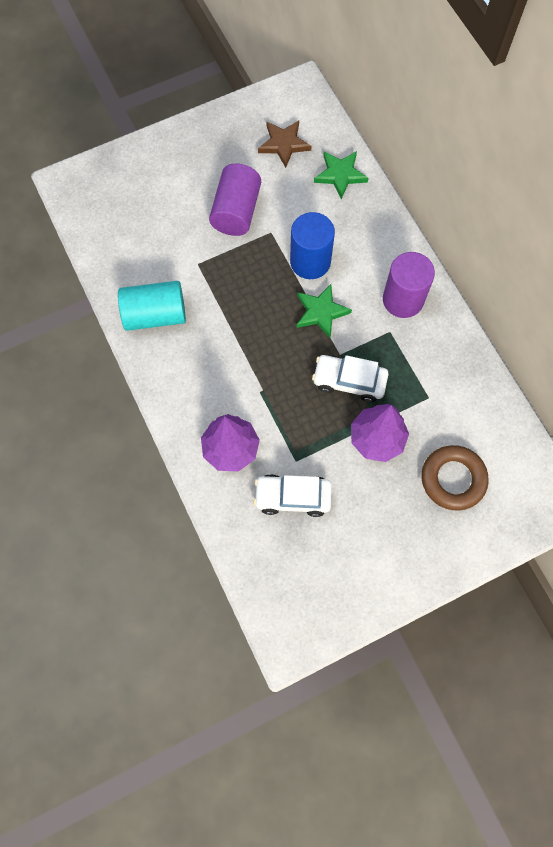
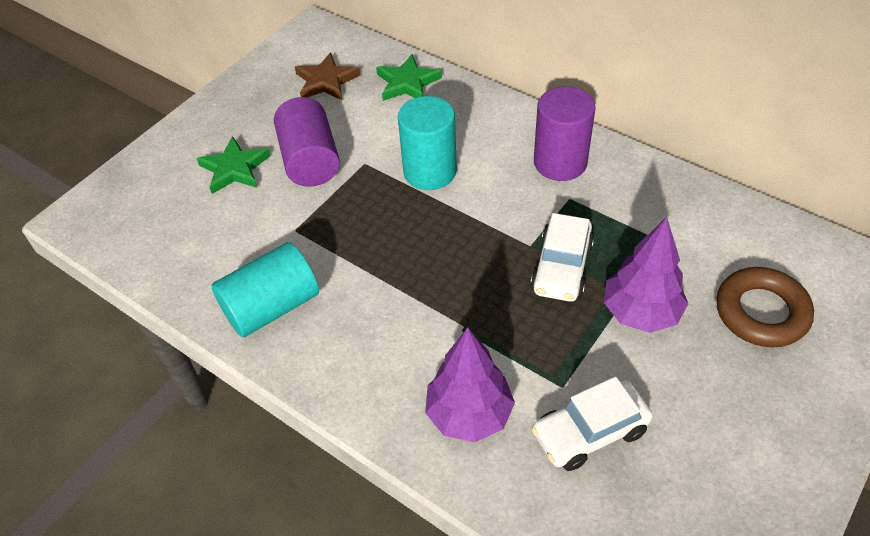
camera: 25 degrees left, 20 degrees down
blue cylinder [290,212,335,279] -> turquoise cylinder [398,96,457,190]
green star [297,284,352,338] -> green star moved to [197,136,270,194]
white car [312,355,389,402] -> white car turned 60 degrees counterclockwise [530,213,594,302]

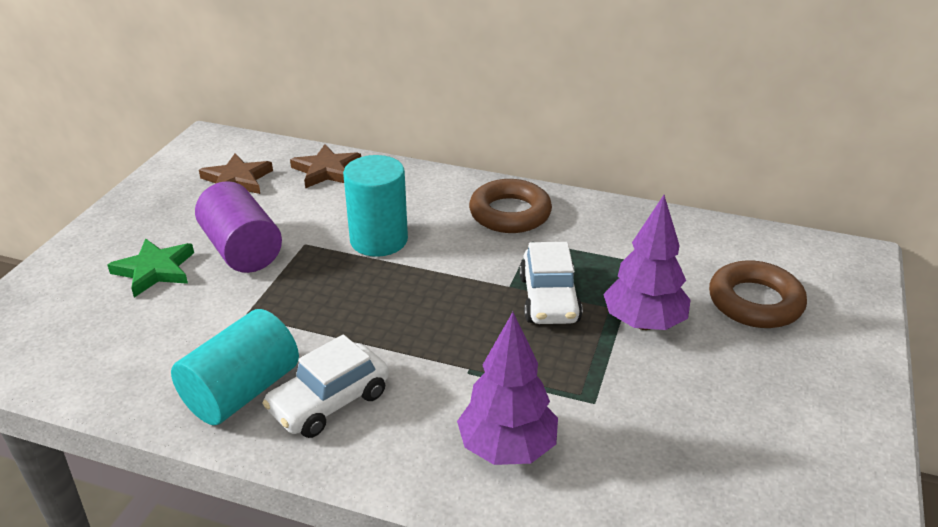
camera: 20 degrees left, 15 degrees down
green star [376,54,442,101] -> brown star [290,144,361,188]
white car [531,376,653,471] -> white car moved to [263,335,389,438]
purple cylinder [534,86,595,181] -> brown ring [469,179,552,233]

